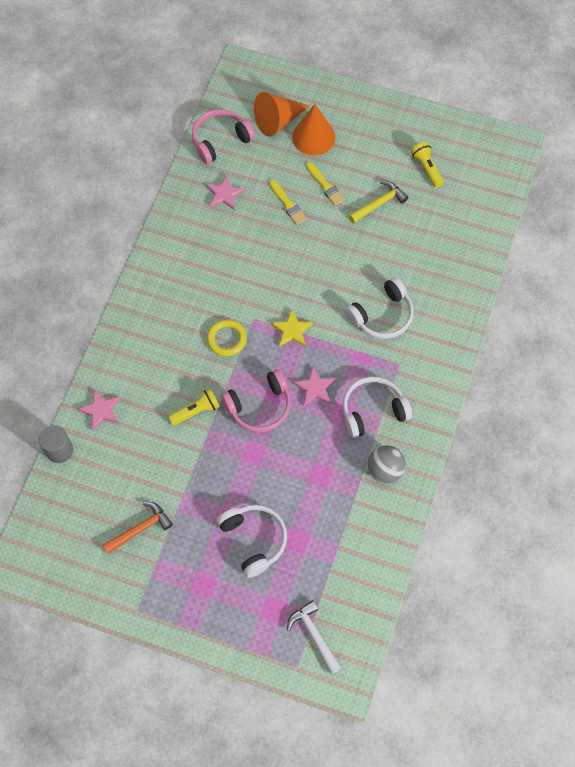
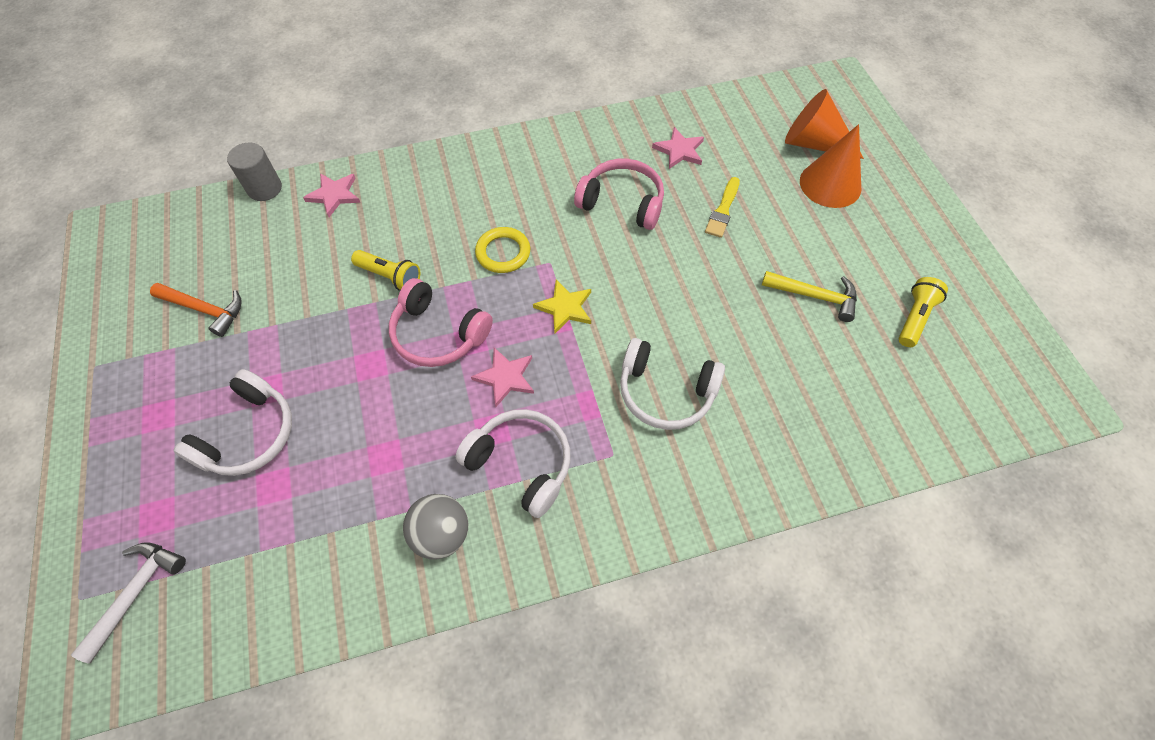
camera: 55 degrees right, 5 degrees down
pink headphones [192,109,255,164] -> pink headphones moved to [574,159,664,230]
yellow brush [306,162,345,206] -> none

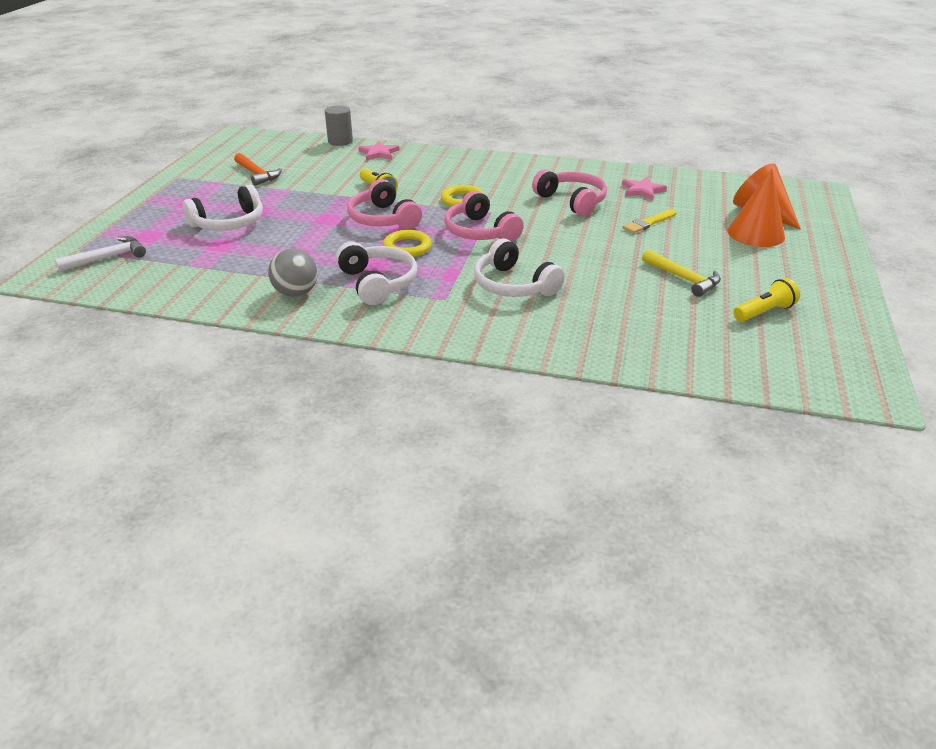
camera: 30 degrees right, 25 degrees down
pink star [471,347,534,407] -> yellow ring [383,230,432,257]
yellow star [533,280,591,334] -> pink headphones [444,191,524,242]

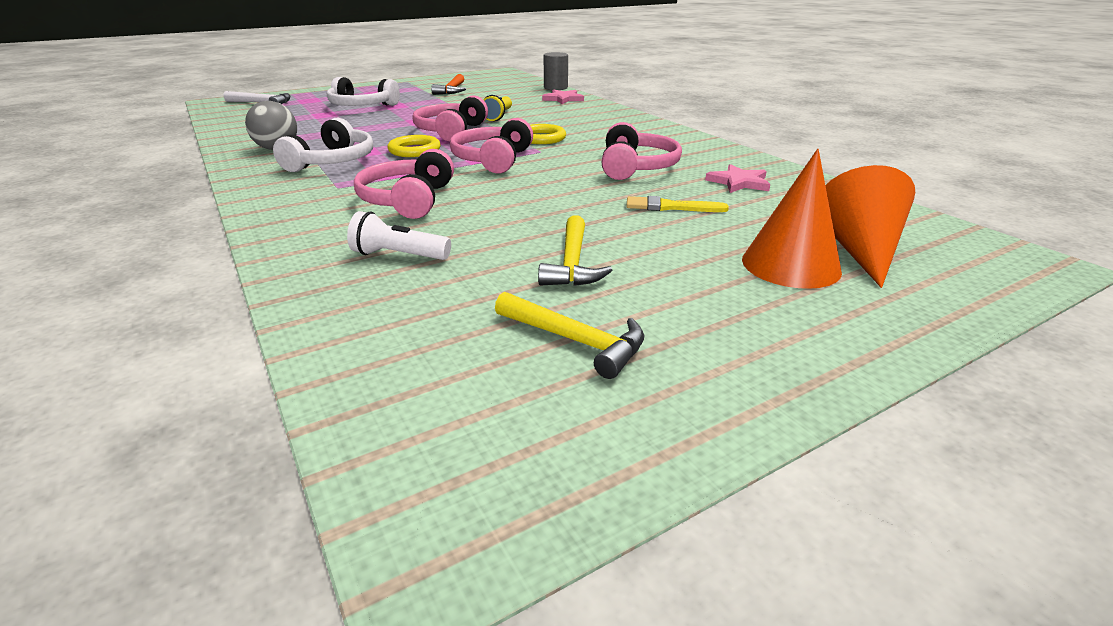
camera: 45 degrees right, 5 degrees down
white headphones [474,239,565,297] -> pink headphones [354,149,454,219]
yellow flashlight [733,278,800,322] -> yellow hammer [495,292,644,379]
none -> white flashlight [347,211,451,260]

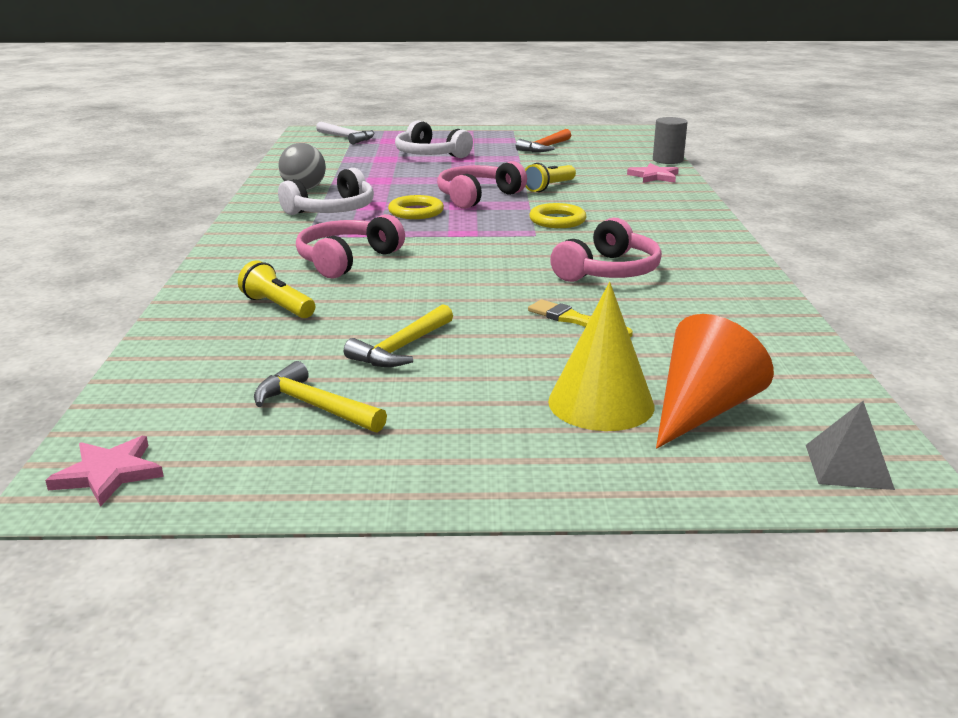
camera: 30 degrees right, 5 degrees down
white flashlight [347,211,451,260] -> yellow flashlight [238,260,315,318]
pink headphones [450,118,533,174] -> none
yellow hammer [495,292,644,379] -> yellow hammer turned 150 degrees clockwise [254,361,387,432]
pink star [705,164,770,193] -> pink star moved to [45,436,164,507]
orange cone [742,149,842,289] -> yellow cone [548,282,654,431]
none -> grey pyramid [806,401,895,490]

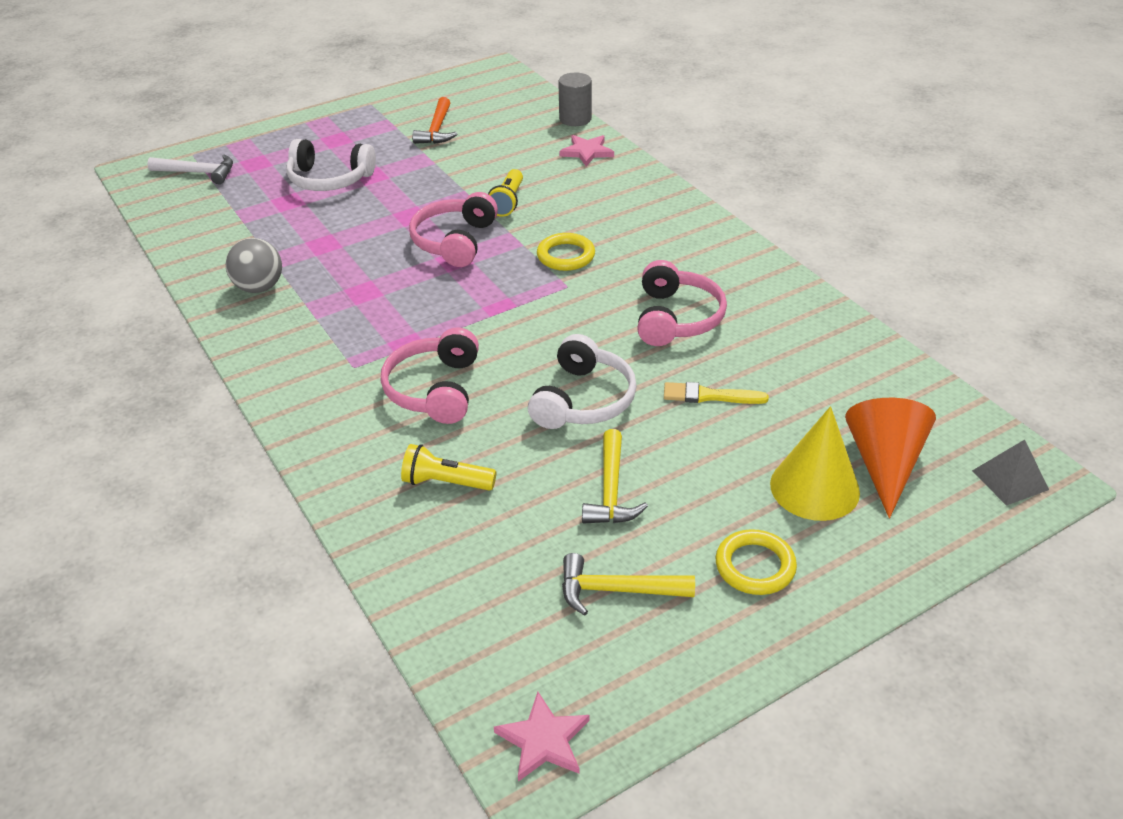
camera: 30 degrees left, 15 degrees up
white headphones [278,168,374,215] -> white headphones moved to [528,334,637,429]
yellow ring [388,195,444,219] -> yellow ring moved to [716,529,797,595]

